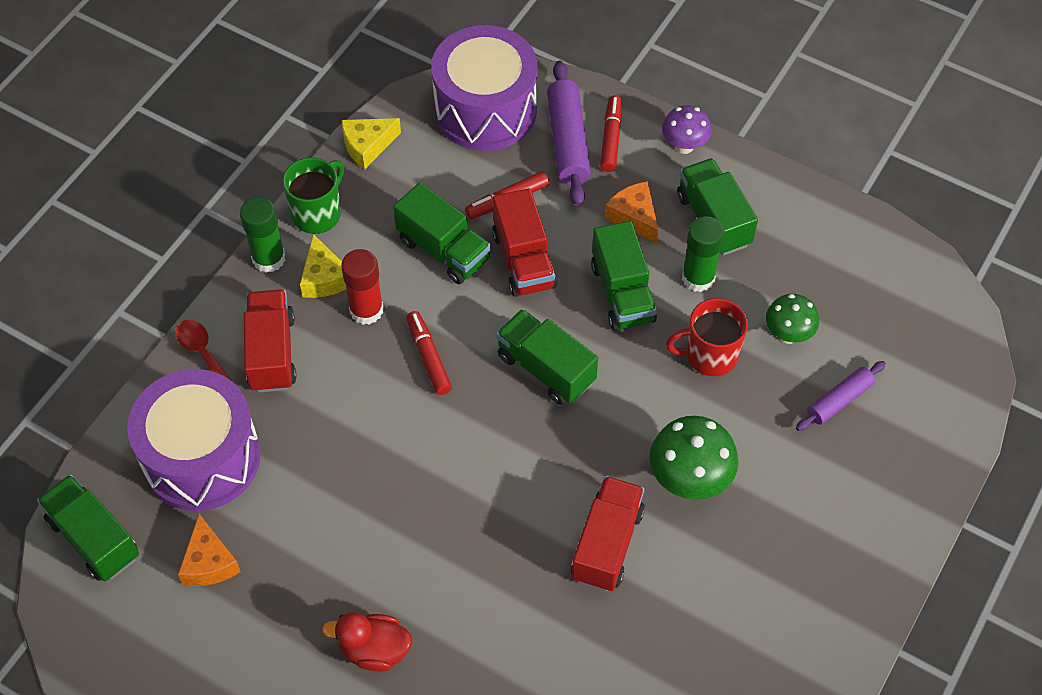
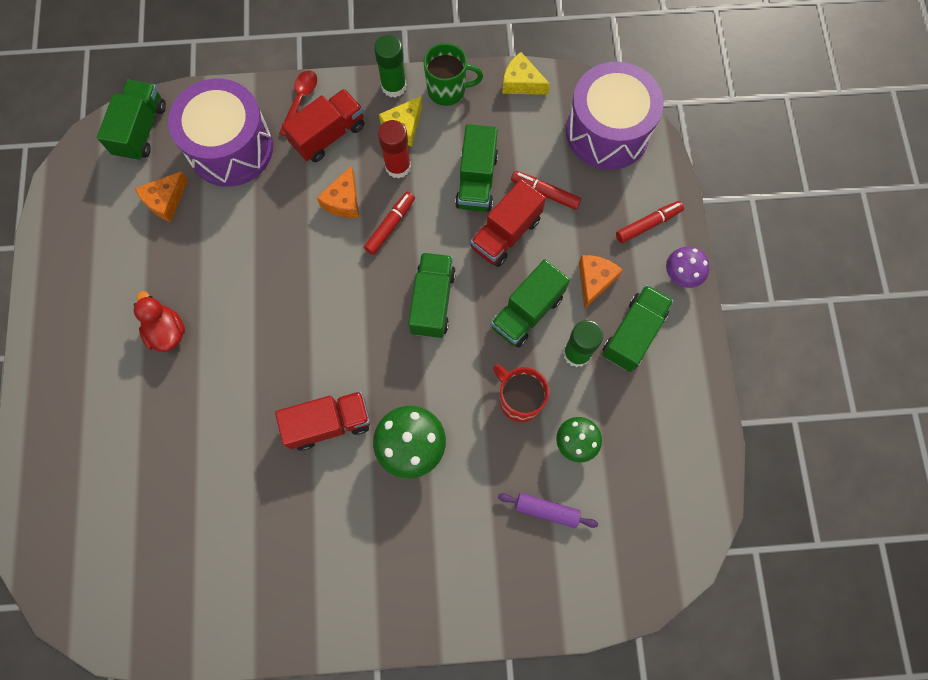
camera: 55 degrees right, 15 degrees up
purple rolling pin [547,61,591,206] -> none
none -> orange cheese [317,165,359,218]

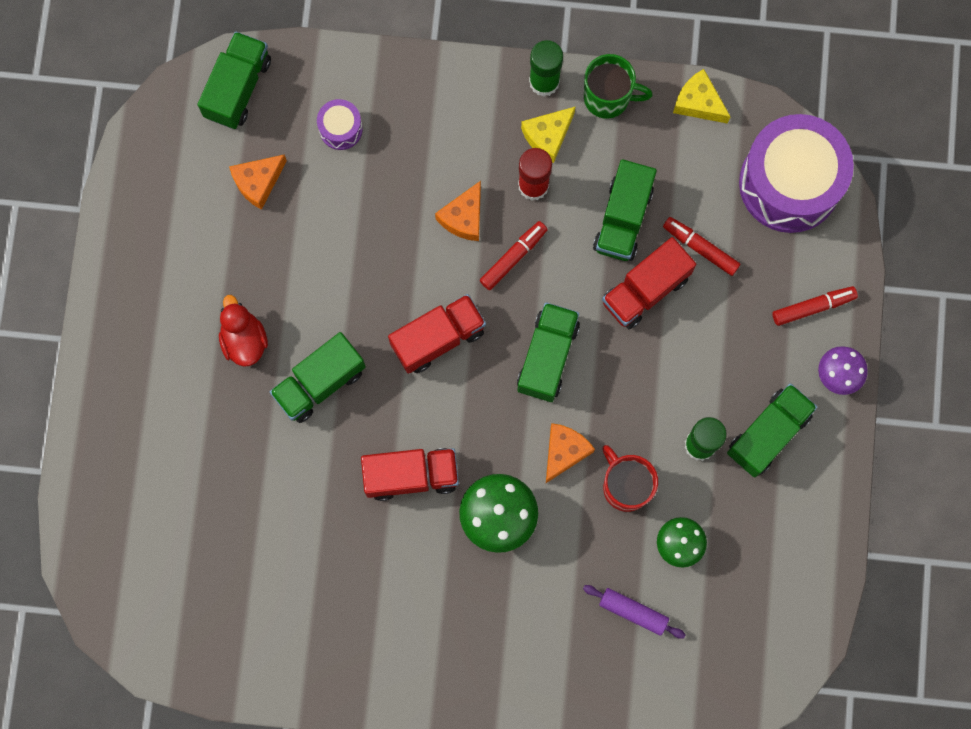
camera: 10 degrees right, 5 degrees up
purple drum [168,79,273,187] -> purple drum [317,99,363,150], size x0.43
red spoon [279,70,317,136] -> none
red truck [282,89,364,162] -> red truck moved to [388,294,486,374]
green truck [491,259,570,348] -> green truck moved to [270,332,366,423]
orange cheese [579,255,623,308] -> orange cheese moved to [546,423,595,483]

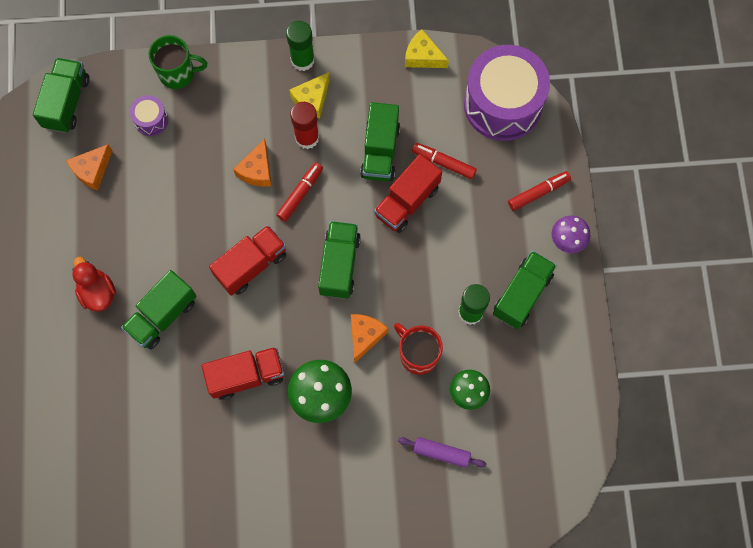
camera: 10 degrees left, 5 degrees down
green mug [584,54,653,119] -> green mug moved to [148,35,207,89]

